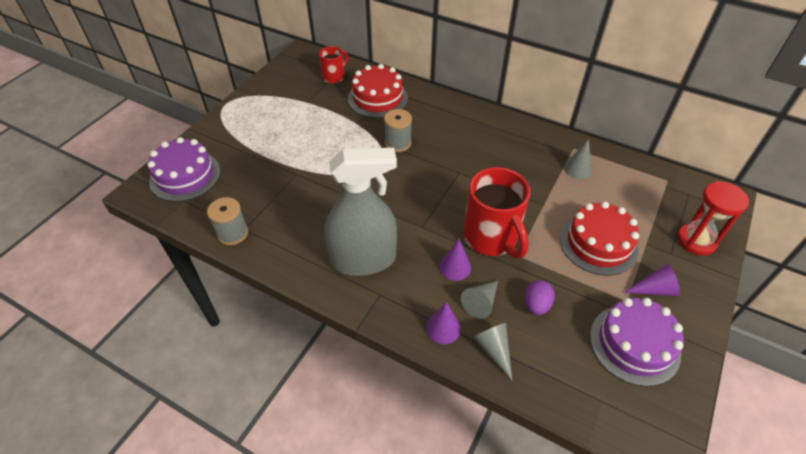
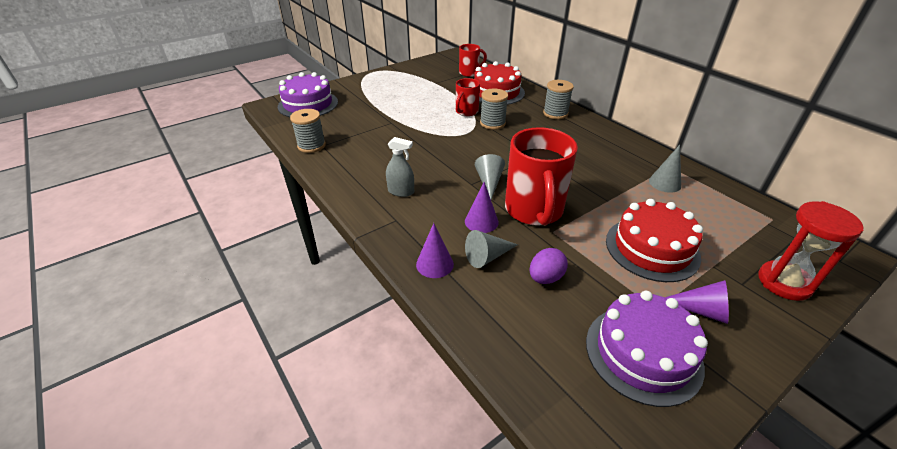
camera: 25 degrees right, 10 degrees down
grey spray bottle [325,148,397,276] -> grey spray bottle [386,137,414,197], size x0.42
grey cone [473,323,512,380] -> grey cone moved to [475,154,505,200]
none -> red mug [456,78,480,116]
none -> grey spool [543,80,574,119]

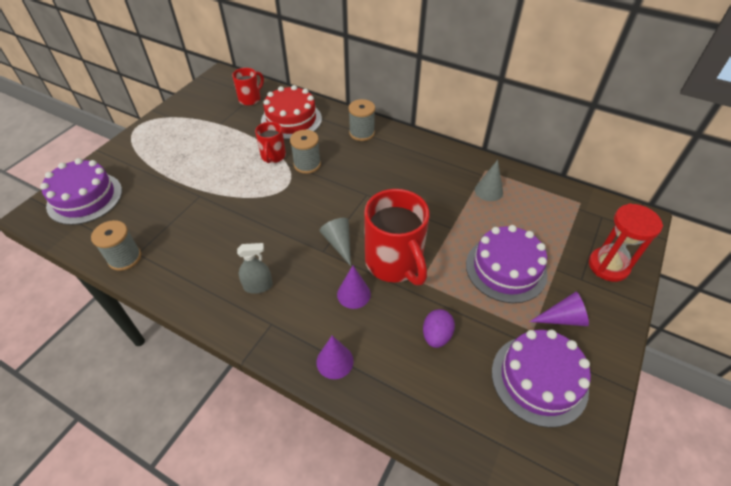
camera: 25 degrees left, 10 degrees up
grey cone [465,230,518,268] -> none
red cake [606,199,703,282] -> purple cake [466,225,548,303]

